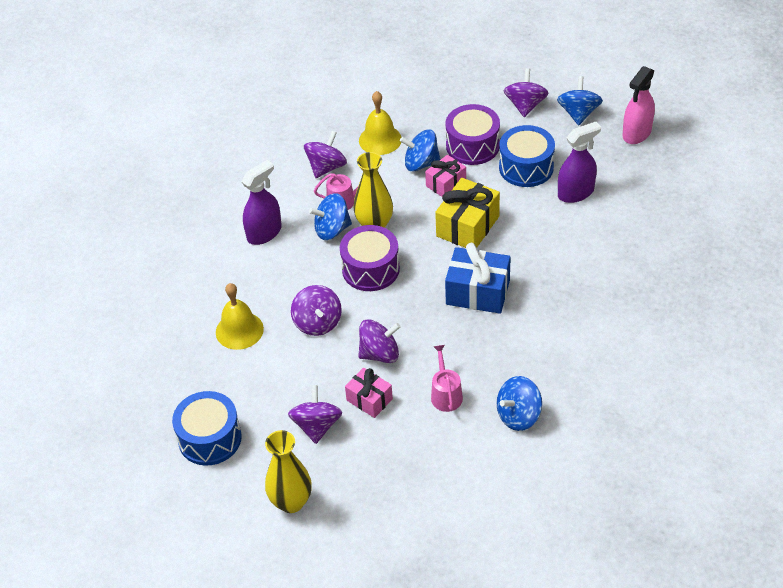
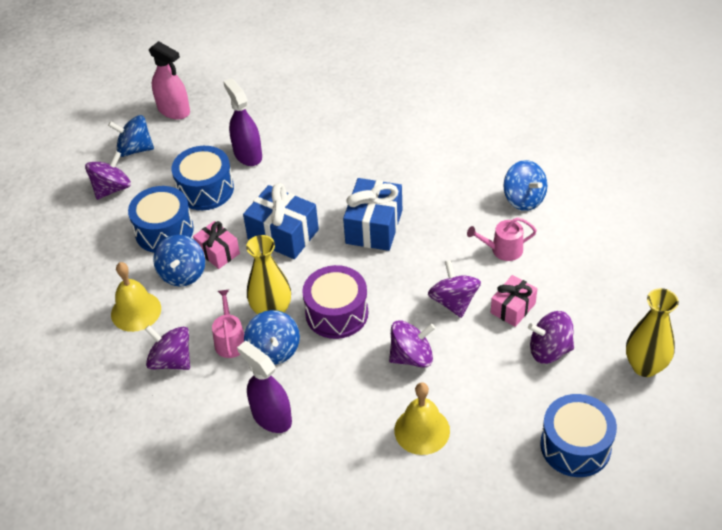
camera: 90 degrees left, 0 degrees up
yellow gift [435,178,500,248] -> blue gift [243,183,319,259]
purple drum [446,104,500,165] -> blue drum [128,186,194,253]
purple spinning top [504,68,549,117] -> purple spinning top turned 120 degrees clockwise [85,151,131,200]

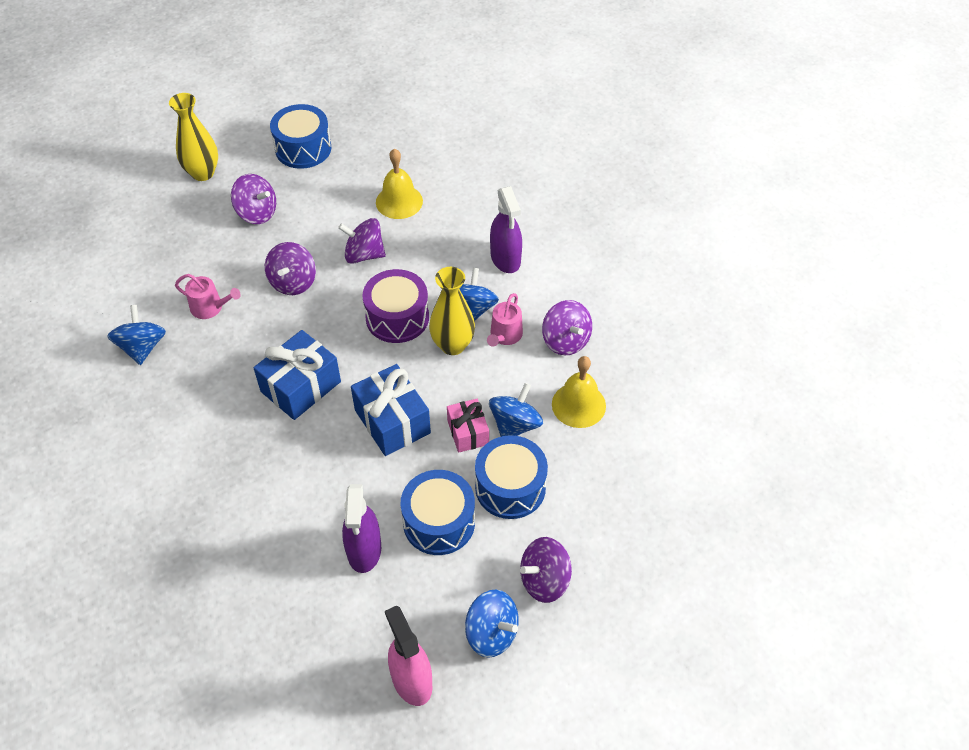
camera: 155 degrees left, 5 degrees up
pink gift [491,275,537,327] -> none

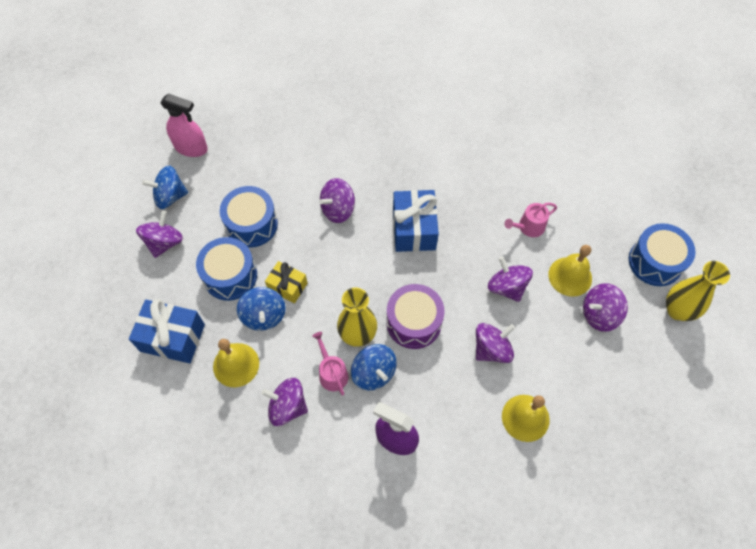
camera: 135 degrees right, 10 degrees up
blue spinning top [107,305,166,365] -> none
blue drum [270,104,331,169] -> blue drum moved to [629,223,695,286]
purple spray bottle [342,484,381,573] -> none
blue gift [351,364,431,456] -> blue gift moved to [129,299,205,363]
pink gift [447,399,489,453] -> yellow gift [265,261,308,304]
none -> purple spinning top [319,178,355,223]
none -> yellow bell [548,245,592,297]

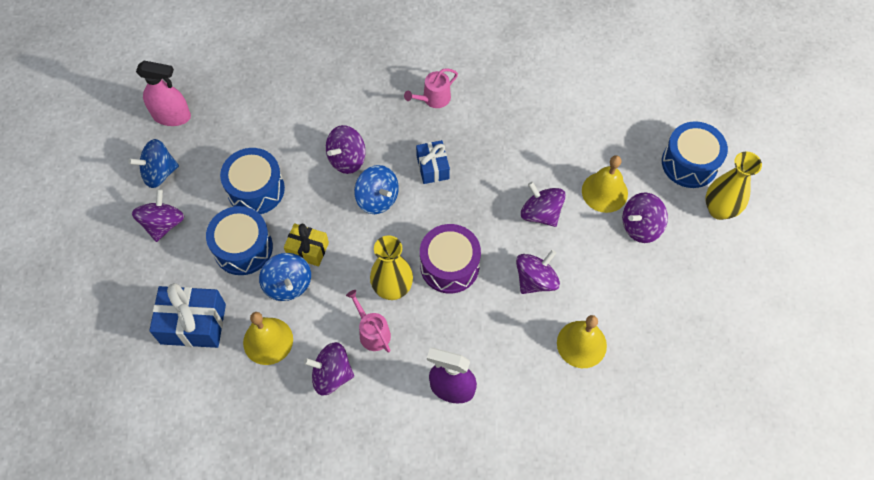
camera: 10 degrees left, 0 degrees up
blue spinning top [351,344,397,391] -> blue spinning top moved to [354,165,399,214]
blue gift [393,190,439,252] -> blue gift [416,140,450,184], size x0.61
pink watering can [504,203,557,237] -> pink watering can moved to [404,68,458,108]

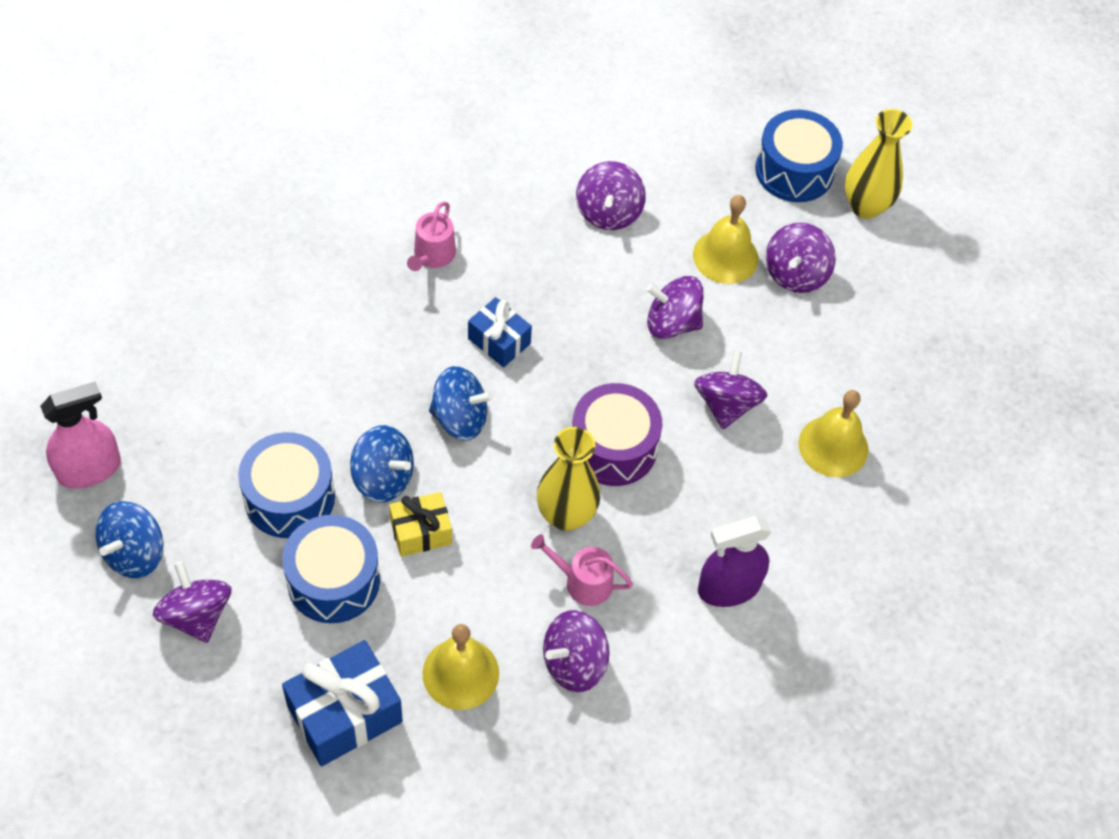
camera: 40 degrees left, 5 degrees down
blue spinning top [259,253,311,301] -> blue spinning top moved to [350,425,414,503]
purple spinning top [326,125,366,174] -> purple spinning top moved to [576,161,646,230]

